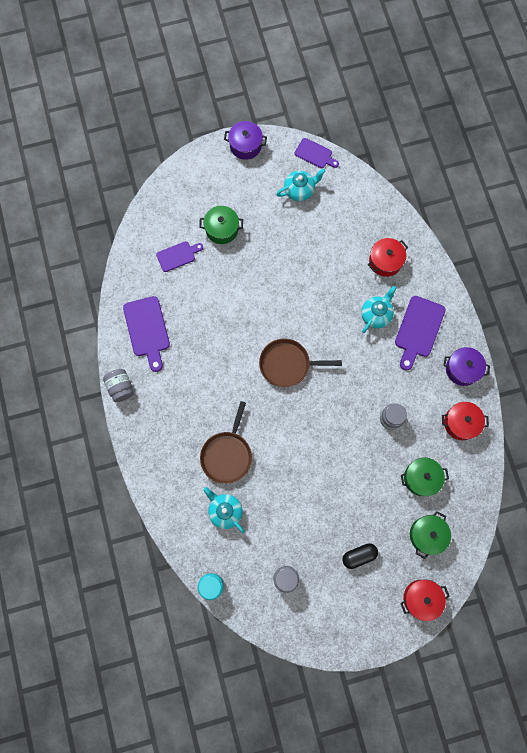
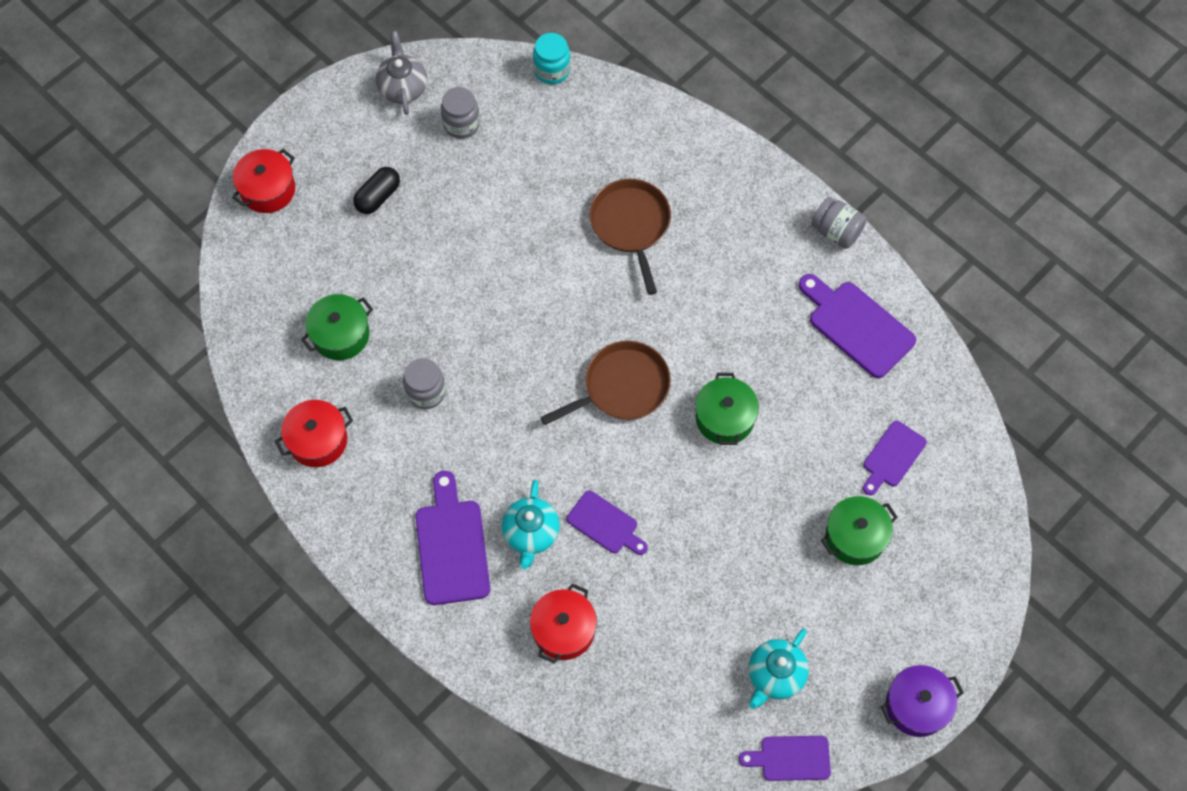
camera: 150 degrees right, 10 degrees down
turquoise teapot [203,487,245,533] -> none
green pot [410,511,451,559] -> green pot moved to [695,373,759,445]
purple pot [443,347,490,386] -> none
none -> grey teapot [376,31,427,115]
none -> purple cutting board [567,491,648,555]

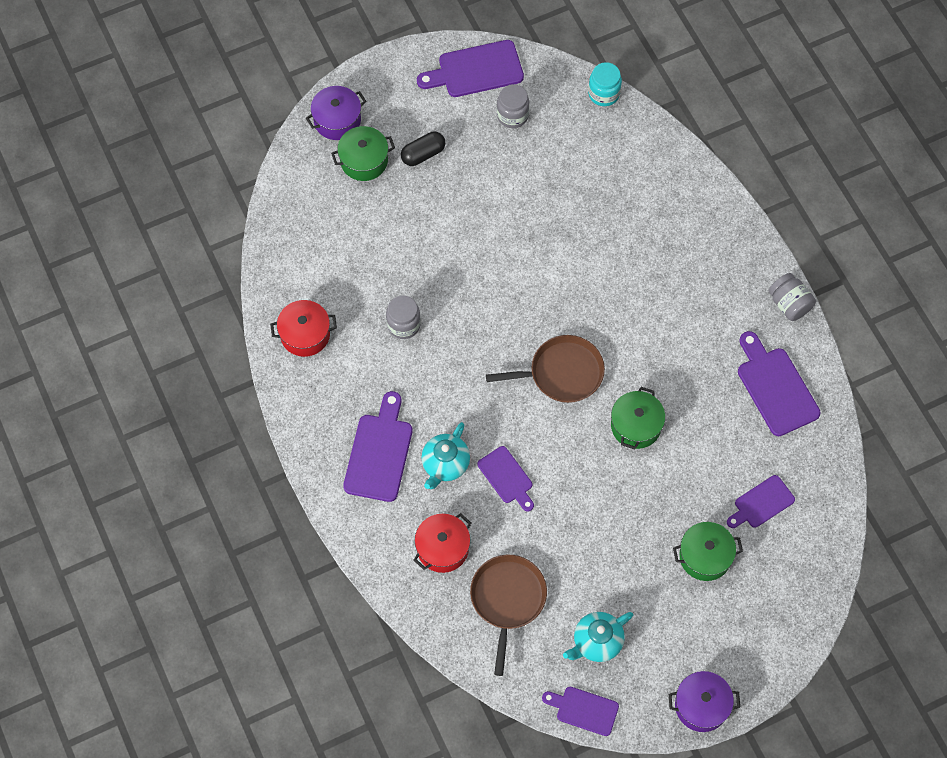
camera: 20 degrees right, 0 degrees up
red pot [232,149,295,213] -> purple pot [306,86,367,140]
green pot [301,294,373,360] -> green pot moved to [331,126,395,181]
grey teapot [376,31,427,115] -> purple cutting board [417,40,524,97]
brown pan [589,179,671,295] -> brown pan moved to [470,555,547,676]

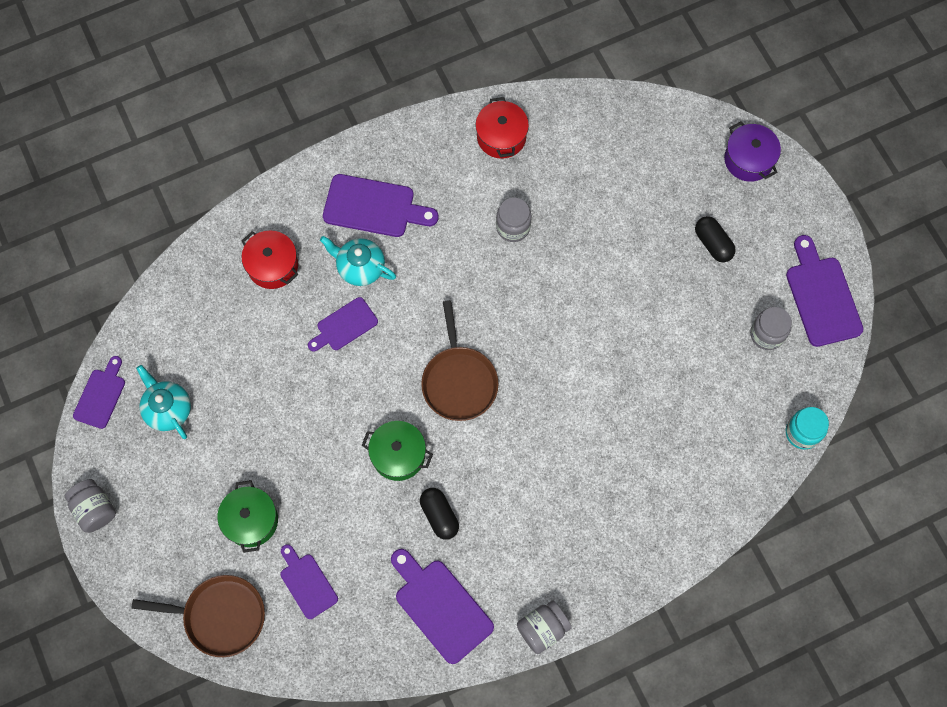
camera: 90 degrees right, 5 degrees up
green pot [331,126,395,181] -> none
brown pan [470,555,547,676] -> brown pan moved to [131,575,265,657]
purple pot [669,671,740,732] -> grey jar [65,479,116,533]
purple cutting board [738,331,820,436] -> purple cutting board turned 105 degrees counterclockwise [391,549,494,664]
none -> black capsule [420,488,459,540]

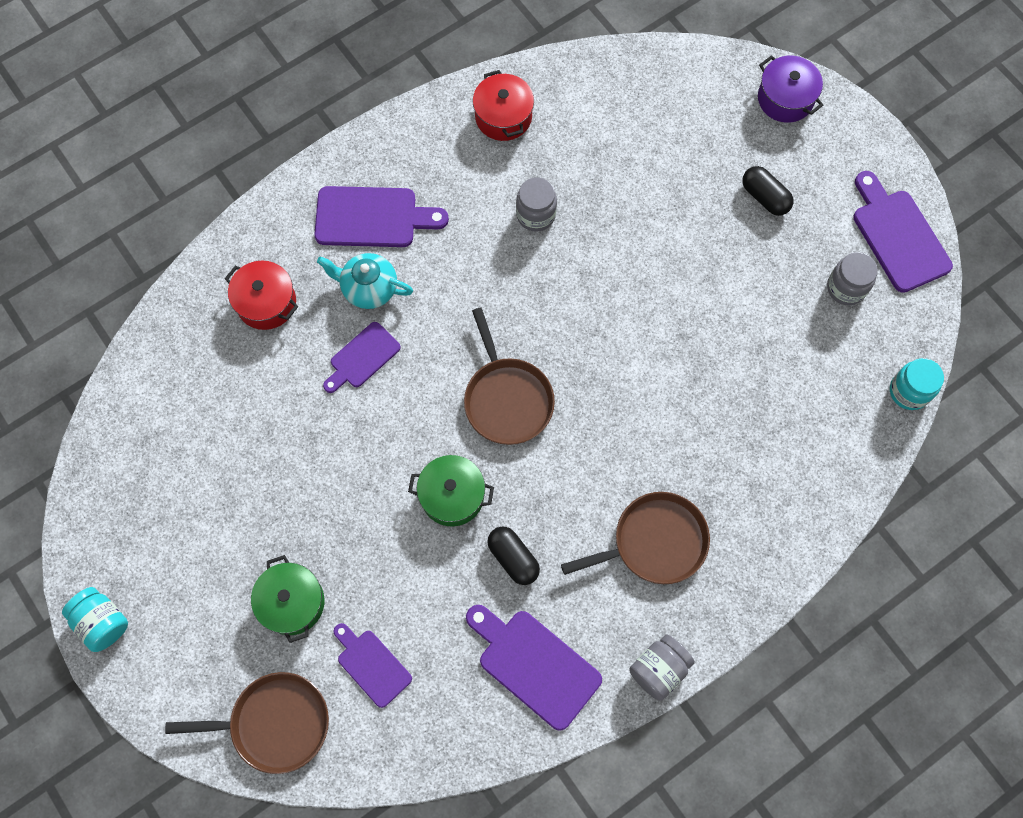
camera: 10 degrees left, 0 degrees up
grey jar [65,479,116,533] -> turquoise jar [62,587,128,652]
purple cutting board [73,356,125,429] -> none
turquoise teapot [136,365,191,439] -> none
none -> brown pan [561,492,710,584]

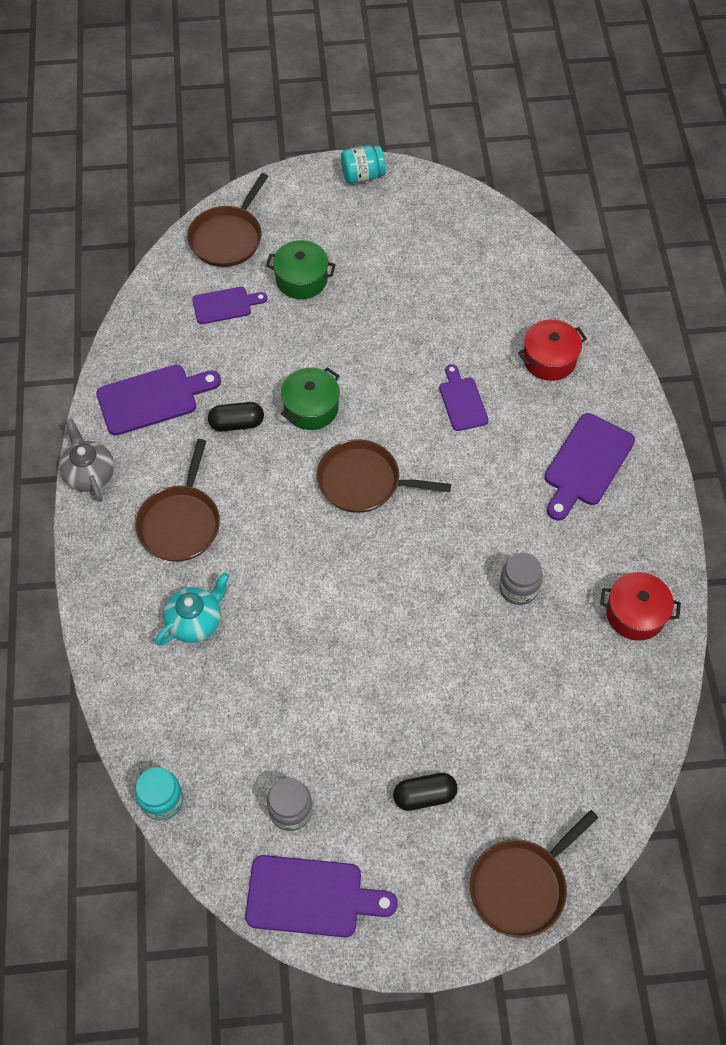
camera: 120 degrees right, 10 degrees down
turquoise teapot [317,253,413,309] -> turquoise teapot moved to [155,572,230,646]
grey jar [630,634,695,701] -> grey teapot [60,419,114,502]
purple pot [758,55,823,123] -> brown pan [470,810,599,938]

